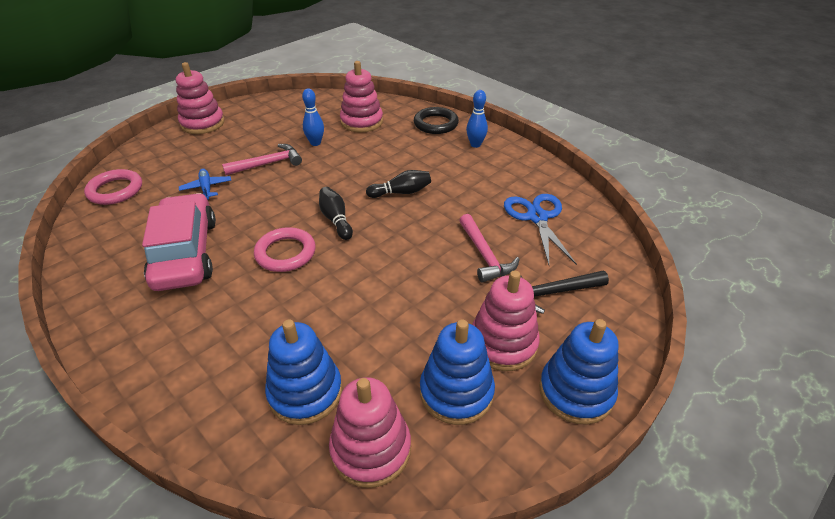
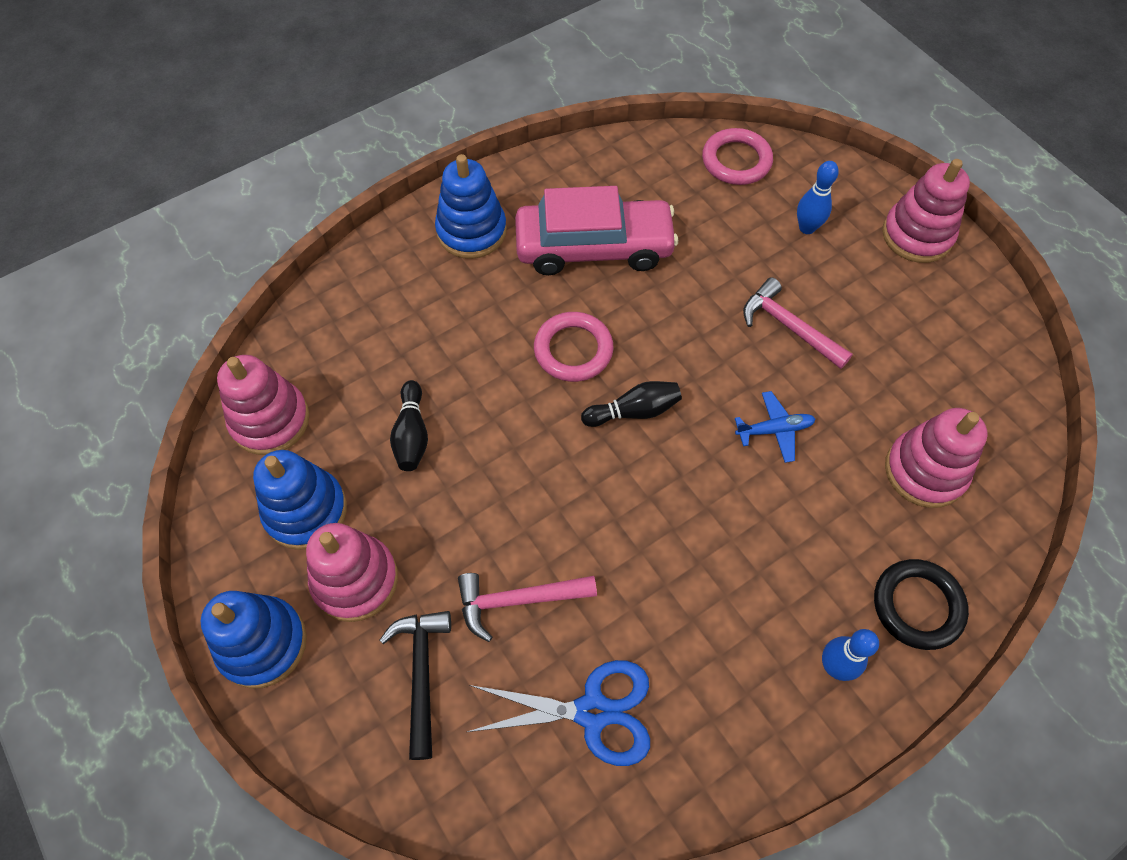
camera: 100 degrees right, 20 degrees up
blue plane [179,169,231,200] -> blue plane moved to [735,391,816,463]
pink hammer [222,144,302,175] -> pink hammer turned 150 degrees clockwise [743,277,853,369]
blue stacking toy [265,320,342,425] -> blue stacking toy moved to [435,154,507,259]
blue bowling pin [302,88,324,146] -> blue bowling pin moved to [797,161,839,234]
black bowling pin [366,170,431,198] -> black bowling pin moved to [390,380,428,471]

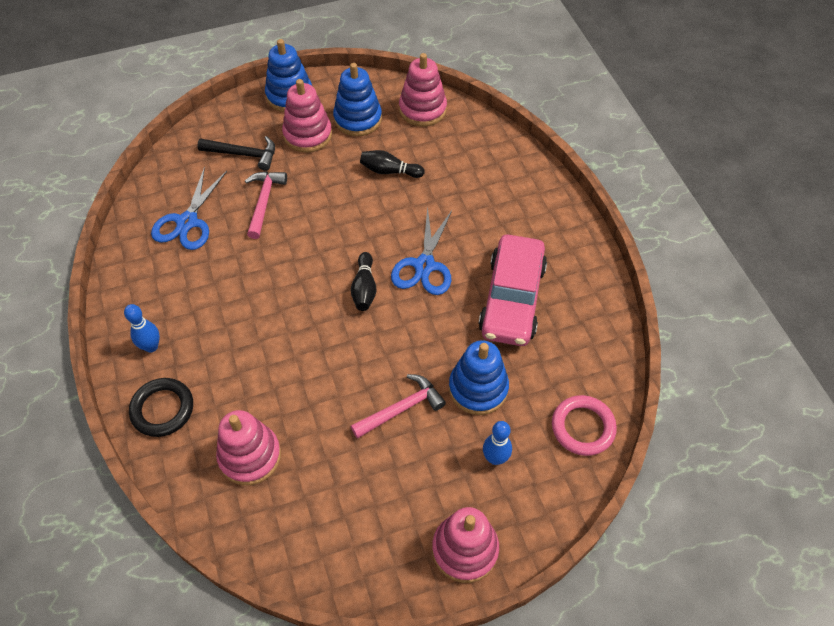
camera: 105 degrees right, 5 degrees down
blue stacking toy [435,154,507,259] -> blue stacking toy moved to [449,340,509,415]
pink ring [534,312,613,382] -> blue scissors [391,207,452,295]
blue plane [735,391,816,463] -> none

